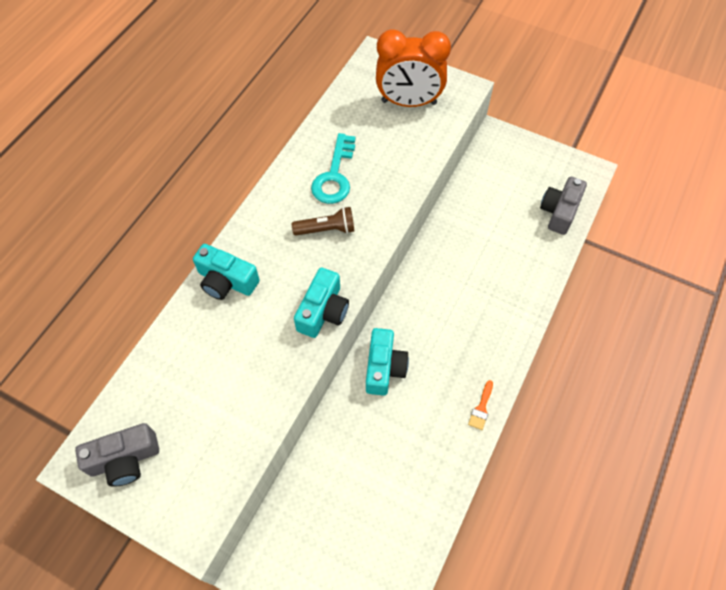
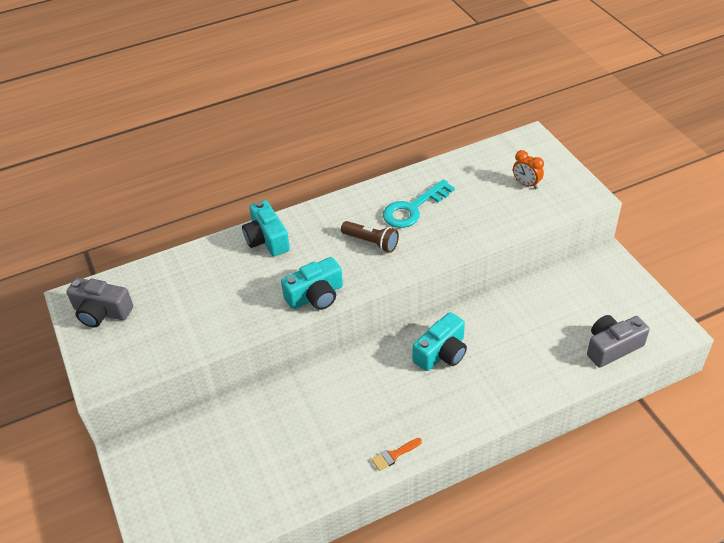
camera: 40 degrees right, 15 degrees down
turquoise camera [366,328,409,396] -> turquoise camera moved to [412,312,467,371]
orange clock [376,29,451,107] -> orange clock [513,150,544,189], size x0.44

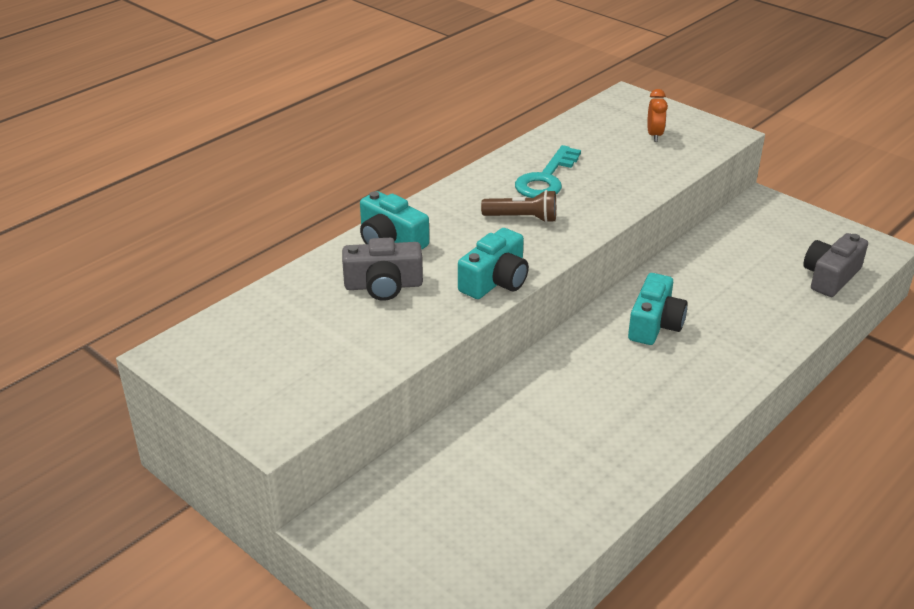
camera: 25 degrees left, 10 degrees down
grey camera [66,278,133,327] -> grey camera moved to [342,238,423,301]
orange brush [371,438,422,471] -> none
orange clock [513,150,544,189] -> orange clock turned 105 degrees counterclockwise [647,89,668,142]

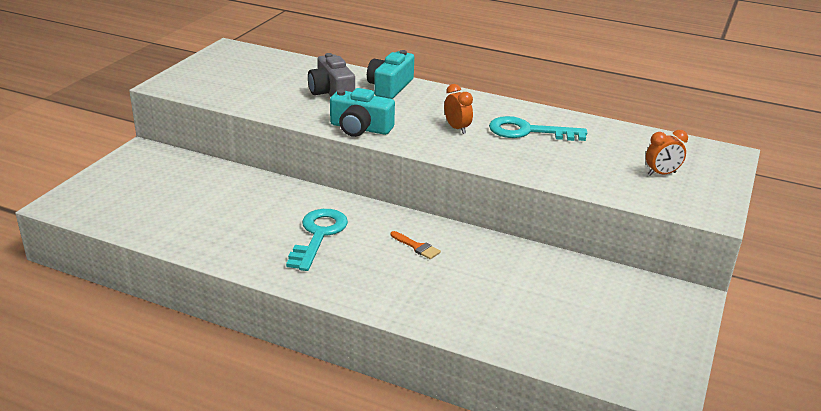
camera: 70 degrees right, 5 degrees down
brown flashlight [481,190,556,223] -> orange clock [444,84,473,134]
turquoise camera [628,273,688,345] -> orange brush [391,231,441,259]
grey camera [803,233,868,297] -> none
none -> turquoise key [286,209,348,271]

